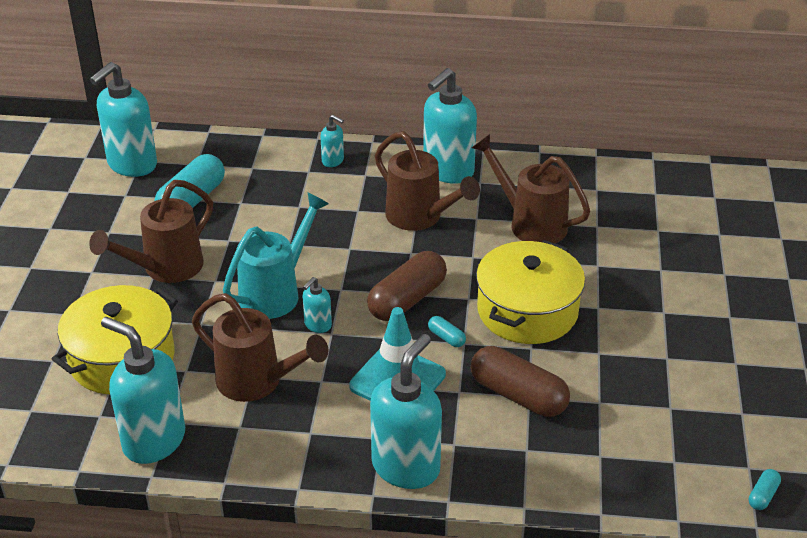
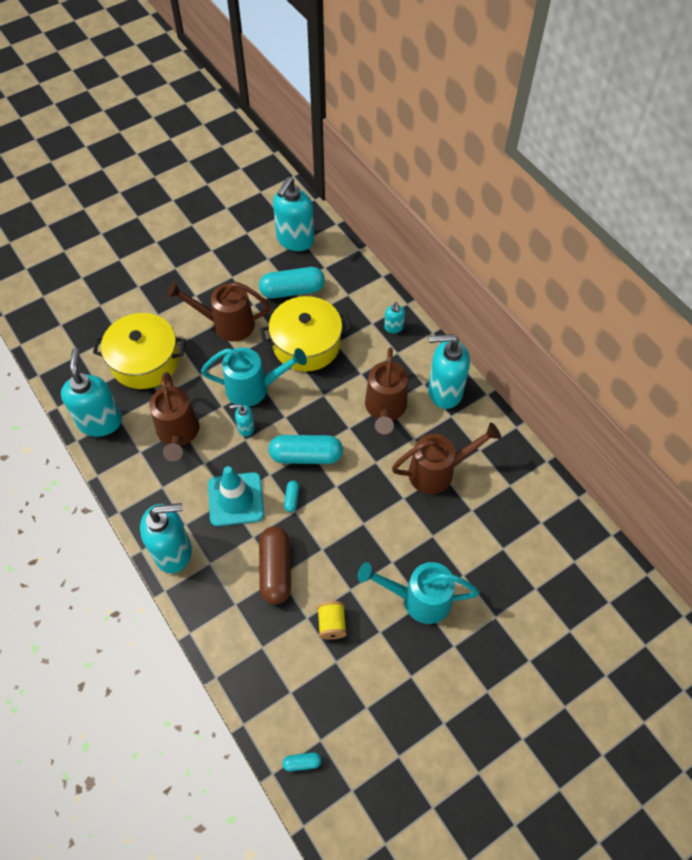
camera: 50 degrees right, 20 degrees up
turquoise soap dispenser [90,62,157,177] -> turquoise soap dispenser turned 60 degrees counterclockwise [273,177,314,251]
brown capsule [367,251,447,321] -> turquoise capsule [269,435,343,464]
brown watering can [472,134,590,243] -> brown watering can turned 75 degrees clockwise [392,423,501,494]
yellow pot [476,240,585,344] -> yellow pot moved to [260,296,351,371]
none -> yellow spool [317,601,347,640]
none -> turquoise watering can [358,562,479,624]

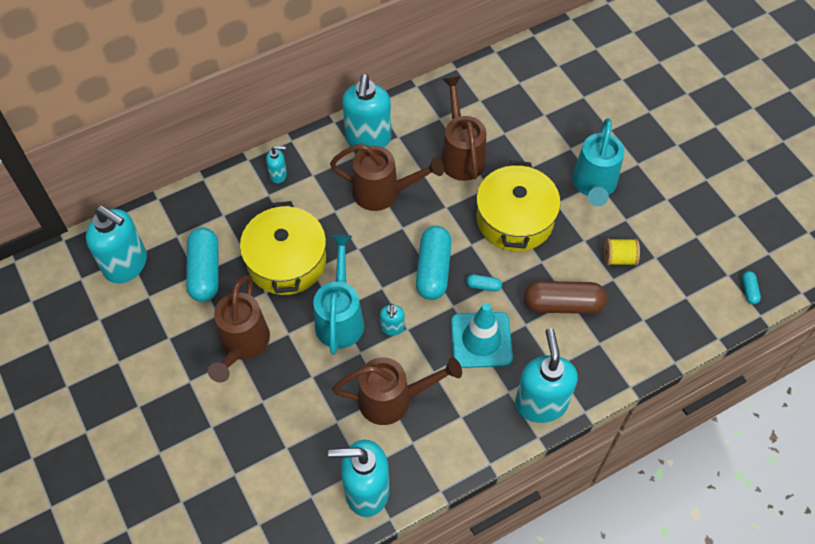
camera: 85 degrees left, 0 degrees up
yellow pot [93,313,186,389] -> yellow pot moved to [476,161,561,251]

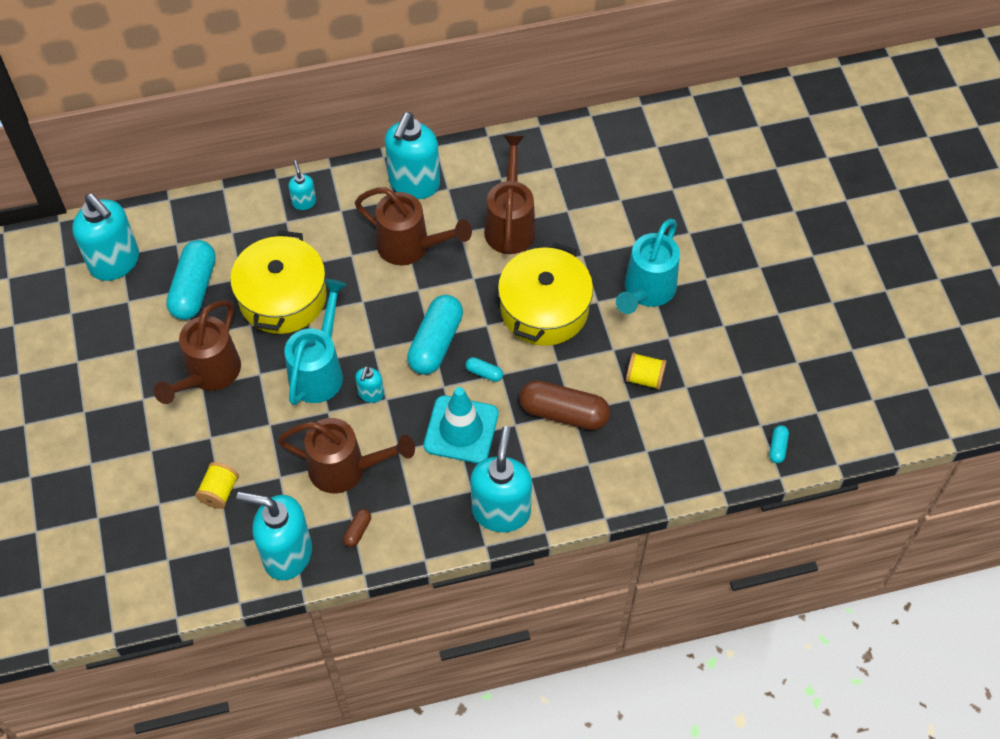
camera: 15 degrees right, 0 degrees up
turquoise soap dispenser [266,146,287,183] -> turquoise soap dispenser turned 120 degrees counterclockwise [288,160,316,210]
none -> yellow spool [195,462,239,509]
none -> brown capsule [343,509,371,547]

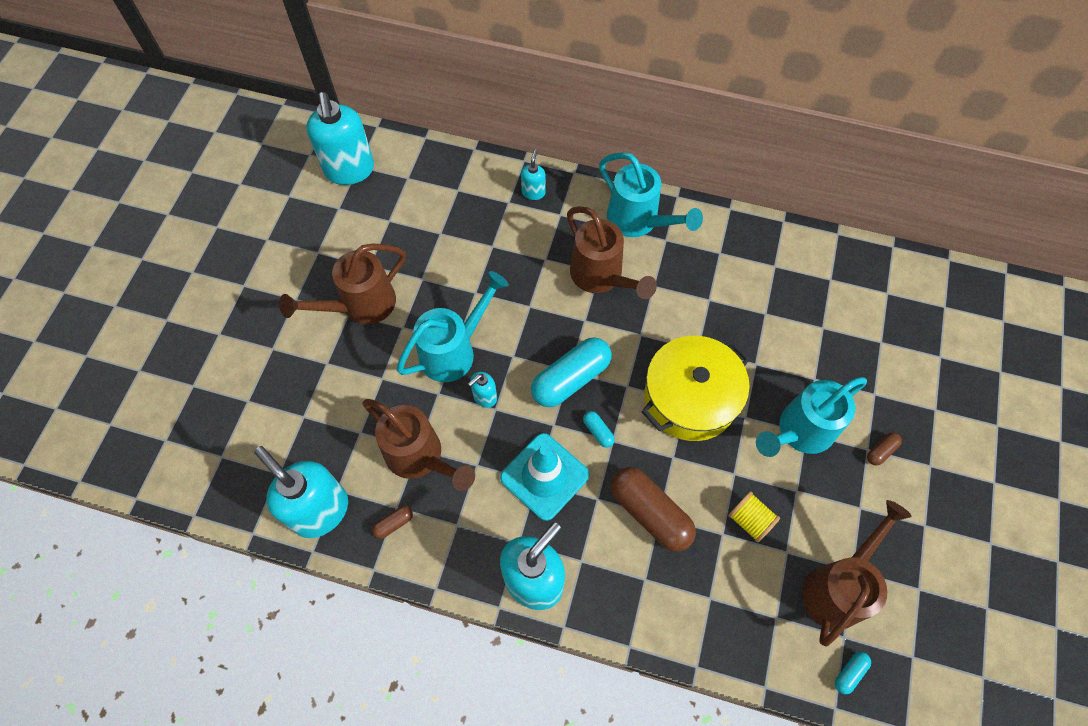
camera: 30 degrees right, 5 degrees up
turquoise capsule [166,240,216,320] -> none
yellow spool [195,462,239,509] -> none
yellow pot [230,230,327,334] -> none
turquoise soap dispenser [385,112,440,199] -> turquoise watering can [599,152,703,237]
brown watering can [484,135,536,254] -> brown watering can moved to [802,500,911,646]
none -> brown capsule [867,433,902,465]

